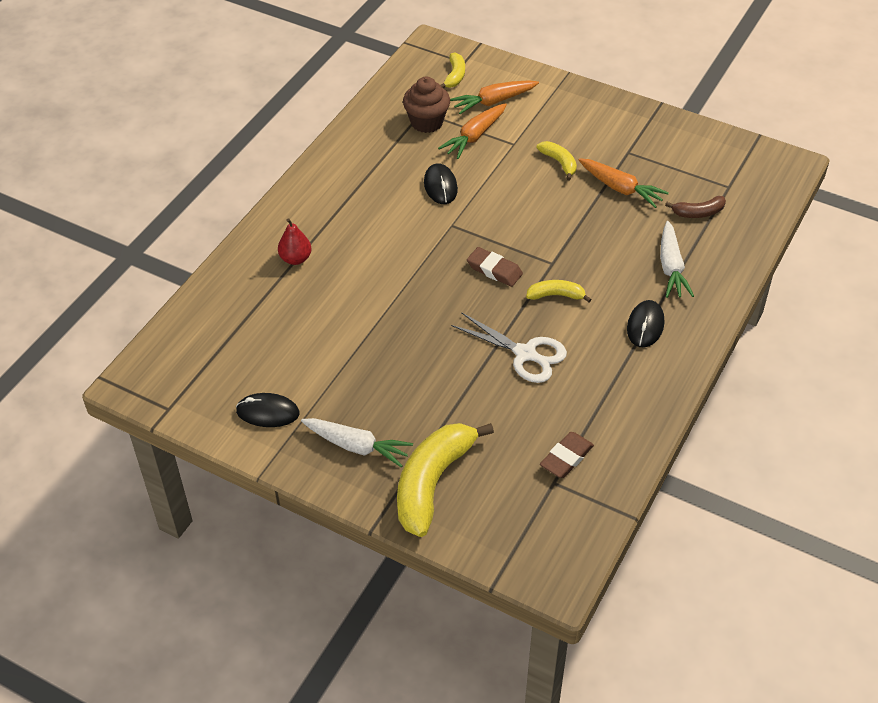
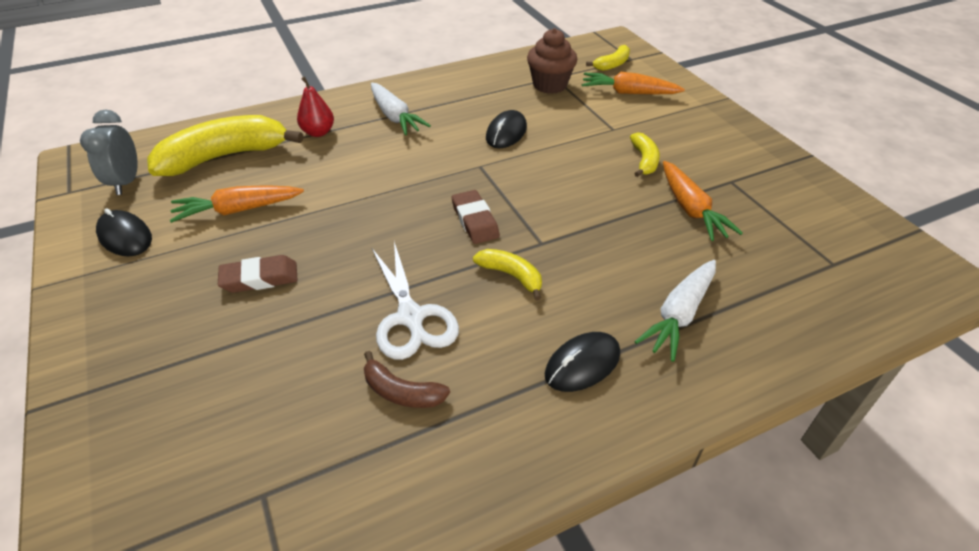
camera: 35 degrees right, 5 degrees down
white carrot [301,418,413,468] -> white carrot moved to [371,83,431,135]
yellow banana [397,423,494,537] -> yellow banana moved to [147,115,303,176]
orange carrot [438,103,507,159] -> orange carrot moved to [170,185,304,223]
brown eraser [540,432,594,478] -> brown eraser moved to [218,255,297,293]
brown banana [665,196,726,218] -> brown banana moved to [364,351,450,408]
none -> grey clock [80,110,138,195]

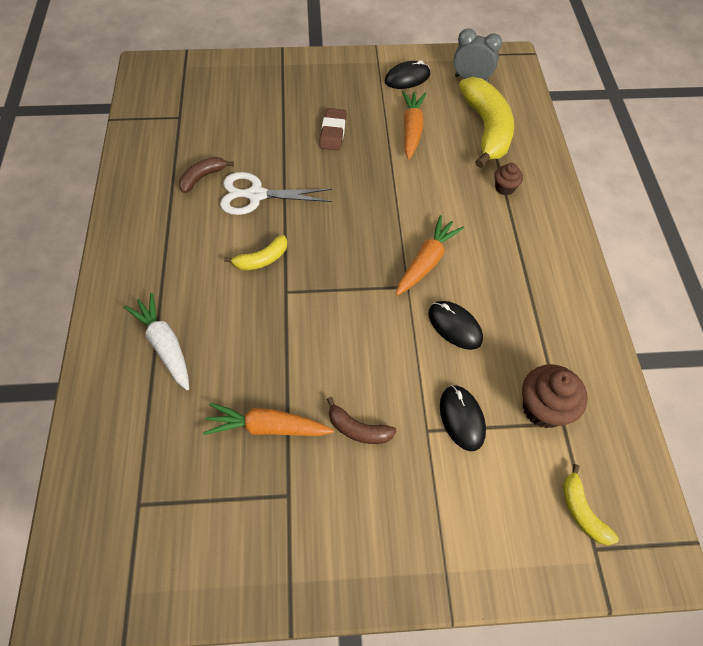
camera: 110 degrees right, 15 degrees up
red pear [297,76,334,137] -> brown cupcake [495,163,523,195]
white carrot [371,83,431,135] -> none
brown eraser [452,190,500,244] -> none
black mouse [544,332,620,392] -> black mouse moved to [440,385,486,451]
orange carrot [582,72,685,94] -> orange carrot moved to [396,215,464,296]
yellow banana [630,132,660,177] -> brown banana [327,397,396,444]

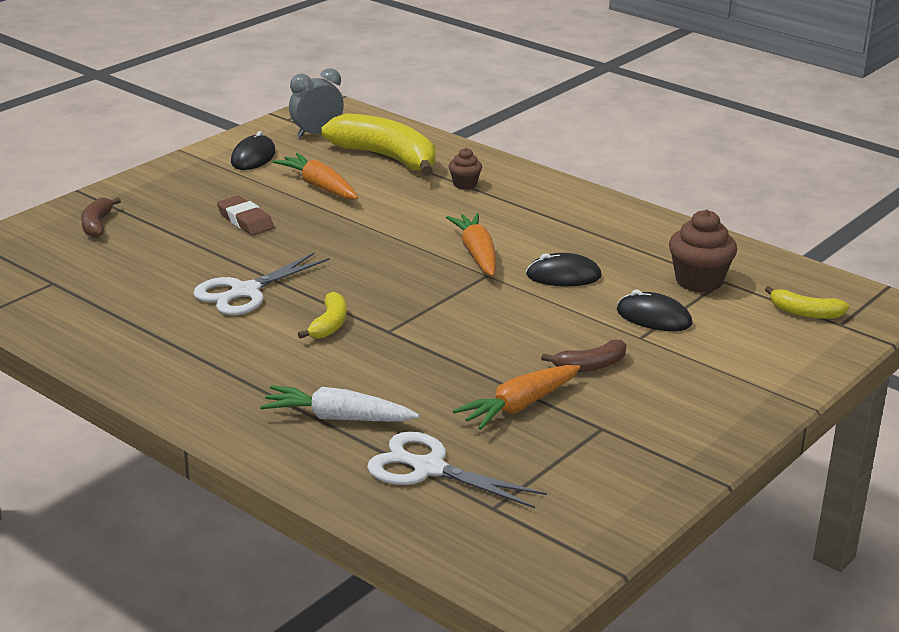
camera: 45 degrees left, 30 degrees down
brown banana [179,157,234,193] -> brown banana moved to [81,197,121,238]
none -> white scissors [367,432,547,509]

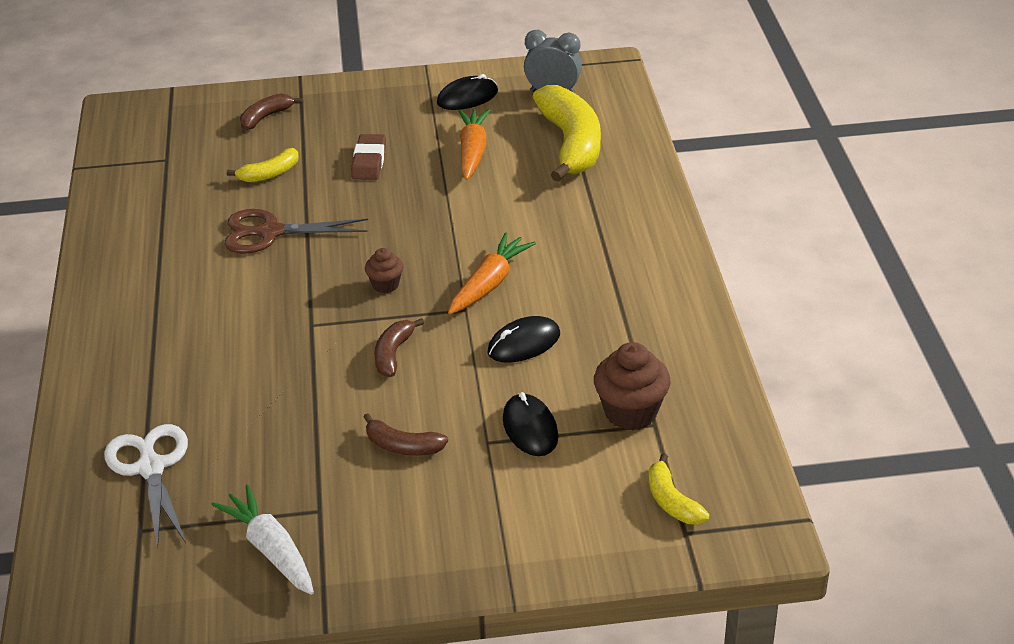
camera: 45 degrees right, 10 degrees up
white scissors [193,252,330,315] -> brown scissors [224,209,368,253]
white carrot [260,385,419,422] -> white carrot moved to [211,485,314,595]
yellow banana [298,292,347,339] -> yellow banana moved to [227,148,299,182]
brown cupcake [449,148,482,189] -> brown cupcake moved to [365,248,403,293]
orange carrot [453,365,580,430] -> none
black mouse [526,253,602,286] -> black mouse turned 75 degrees counterclockwise [488,316,560,363]
none -> brown banana [374,318,424,377]

